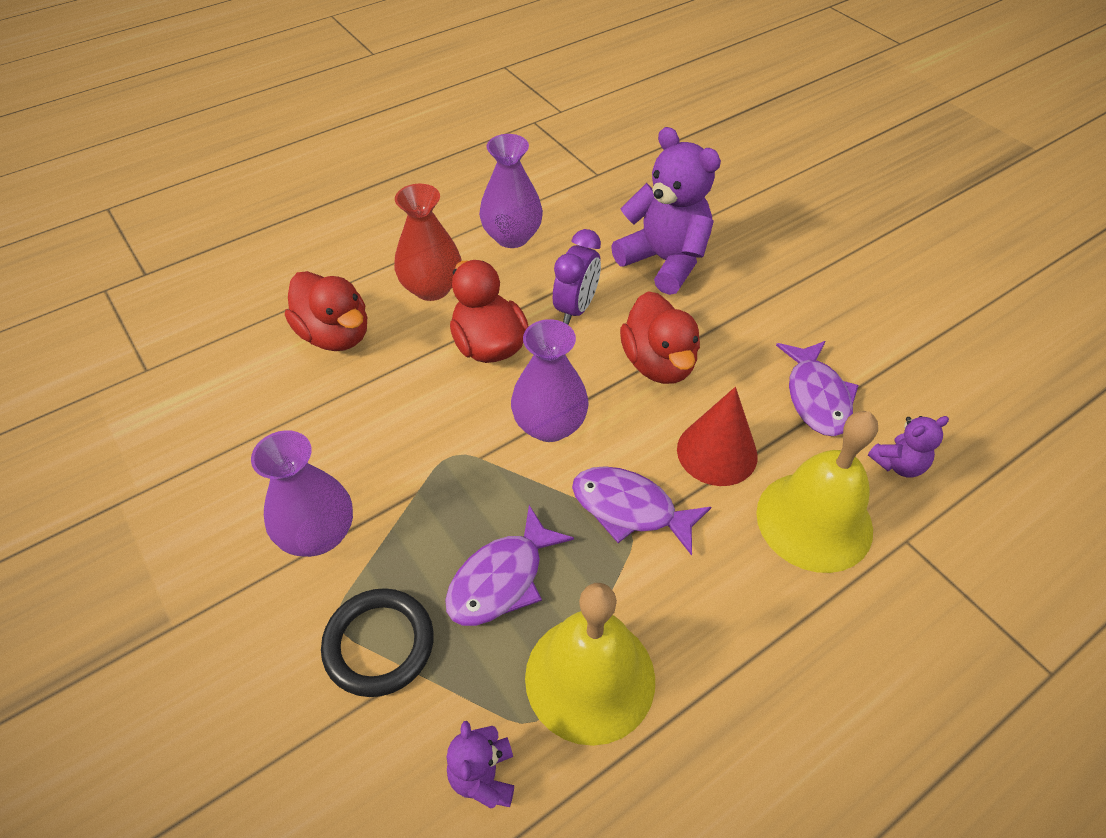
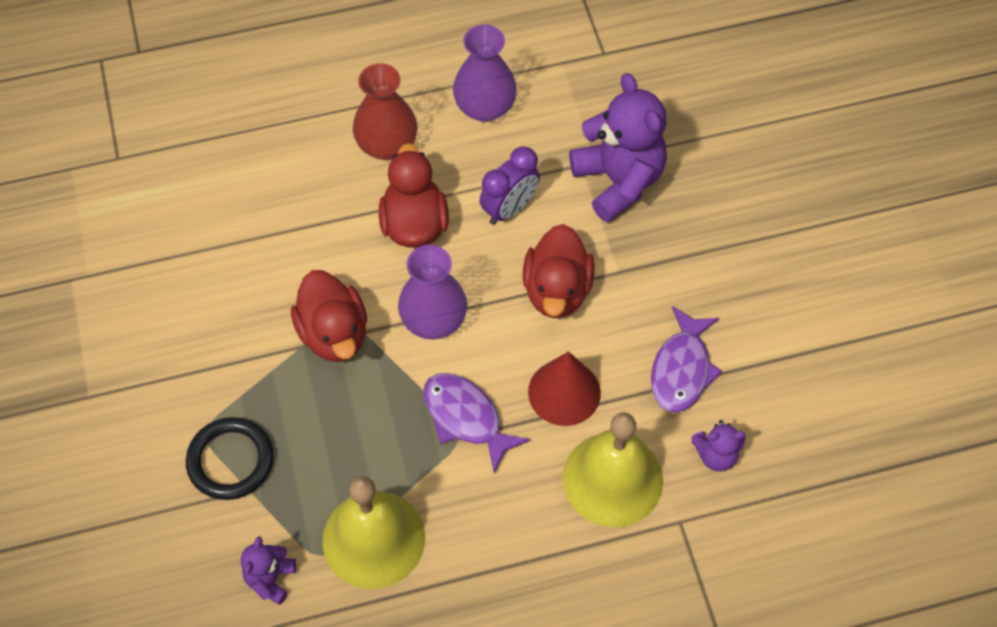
camera: 20 degrees right, 10 degrees up
purple vase [251,430,353,557] -> none
red duck [285,271,367,351] -> red duck moved to [291,270,367,362]
purple fish [445,505,574,626] -> none

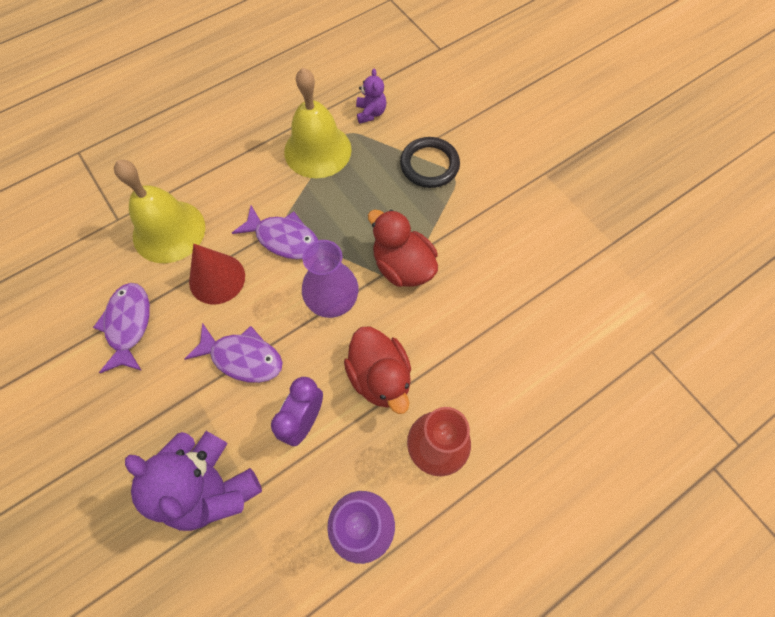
camera: 160 degrees right, 5 degrees up
red duck [523,224,595,318] -> purple fish [184,323,283,383]
purple teddy bear [691,420,745,471] -> none

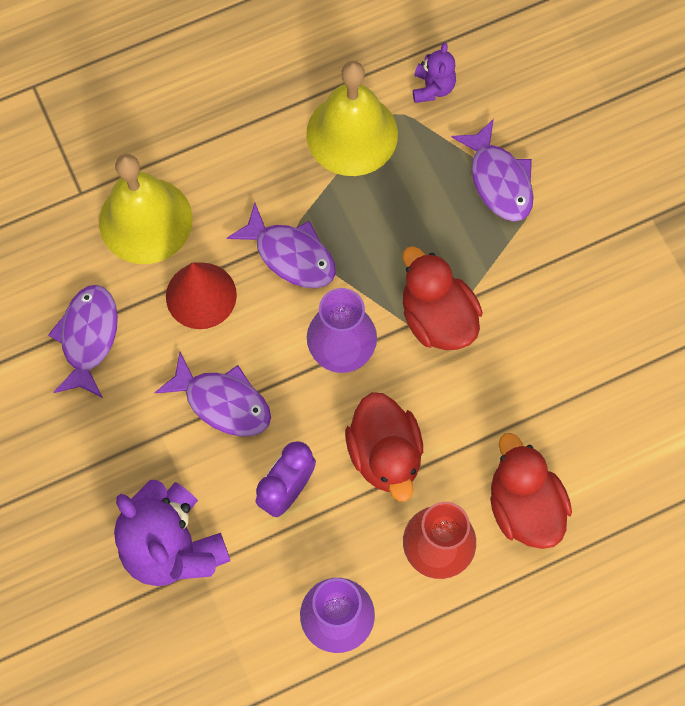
camera: 10 degrees right, 5 degrees up
black ring [400,137,460,188] -> purple fish [452,119,534,222]
none -> red duck [490,433,572,549]

